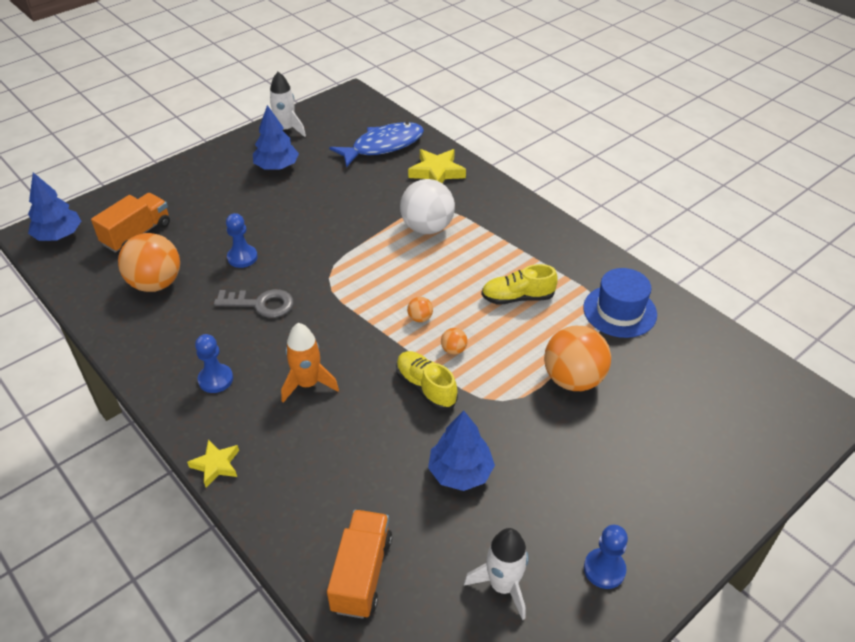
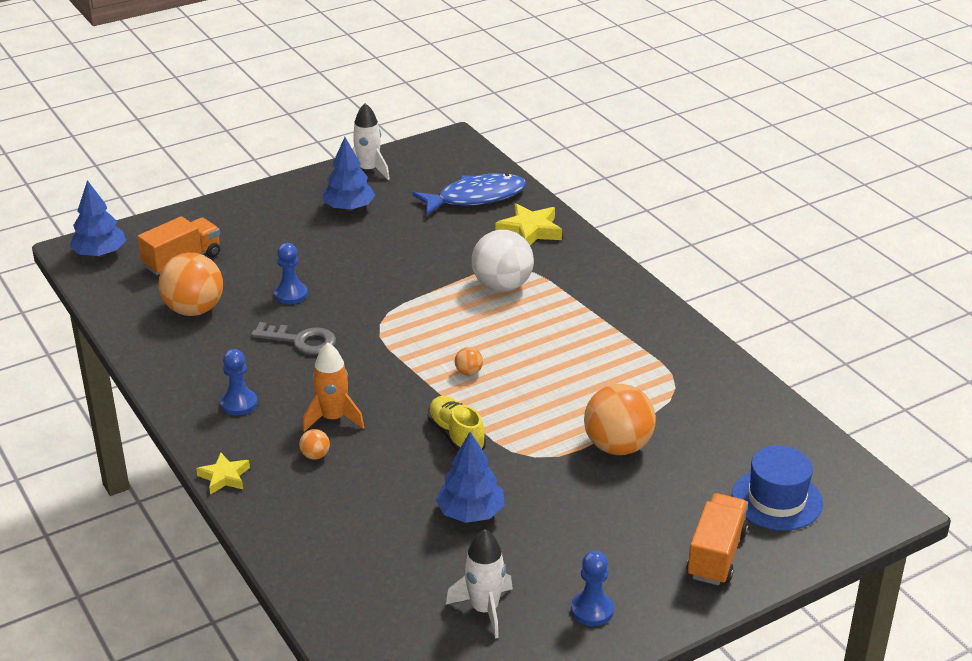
camera: 10 degrees right, 10 degrees down
orange truck [327,510,392,619] -> orange truck moved to [686,493,748,585]
orange ball [441,328,468,355] -> orange ball moved to [299,429,330,460]
yellow shoe [481,264,558,305] -> none
blue hat [583,268,657,338] -> blue hat moved to [732,446,823,531]

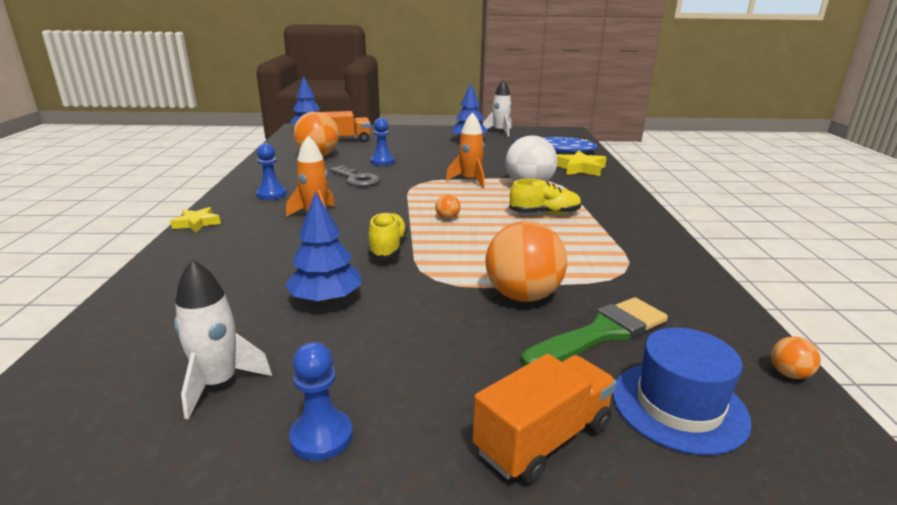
camera: 30 degrees right, 10 degrees down
orange ball [299,429,330,460] -> orange ball moved to [771,336,821,379]
none -> orange rocket [446,112,485,189]
none -> yellow shoe [509,179,582,215]
none -> green brush [522,297,668,366]

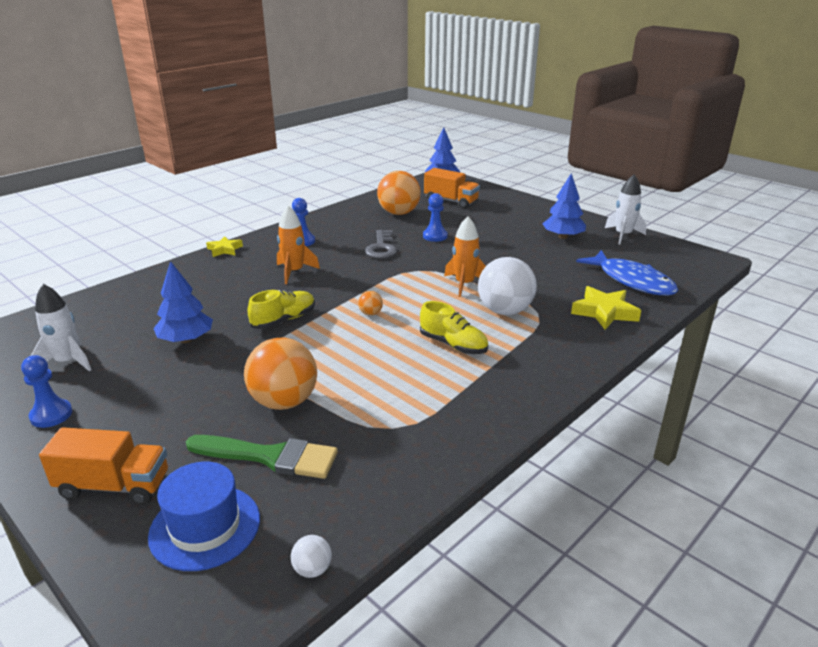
camera: 45 degrees right, 5 degrees up
orange ball [771,336,821,379] -> white ball [291,535,332,578]

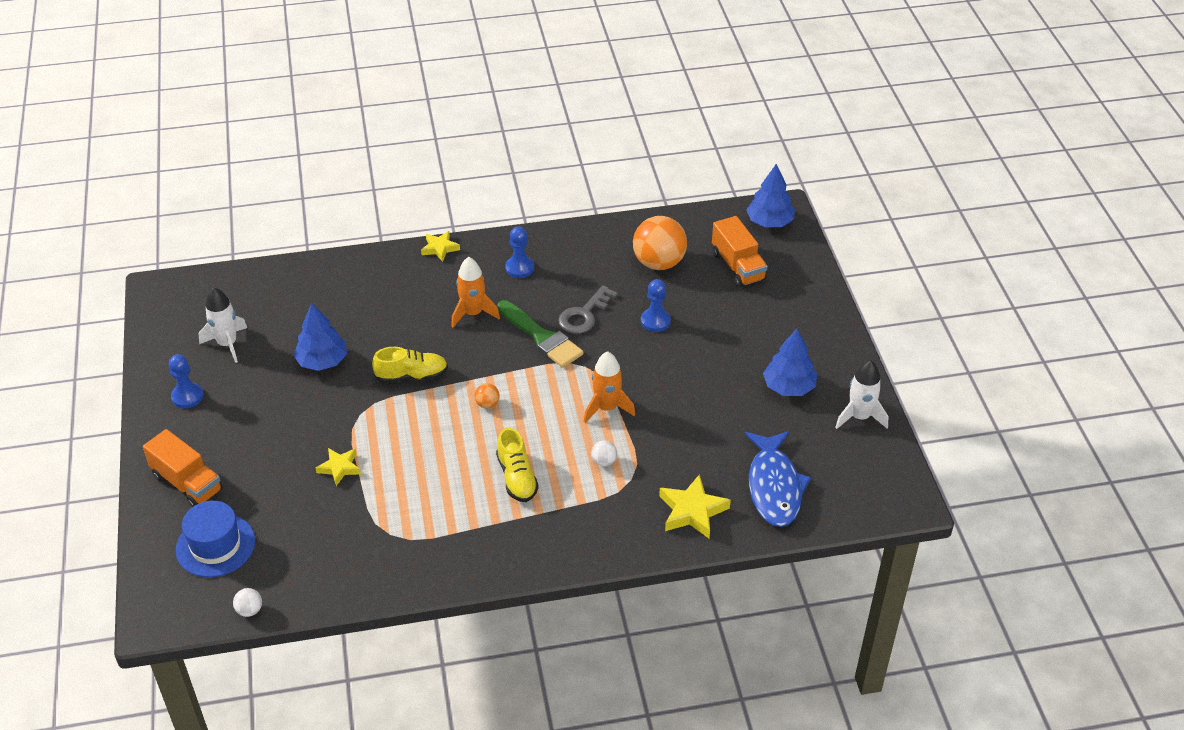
camera: 35 degrees right, 15 degrees up
green brush [186,435,338,479] -> green brush moved to [497,300,584,368]
orange ball [244,338,317,410] -> yellow star [316,448,361,486]
white ball [478,257,537,315] -> white ball [591,440,617,466], size x0.43

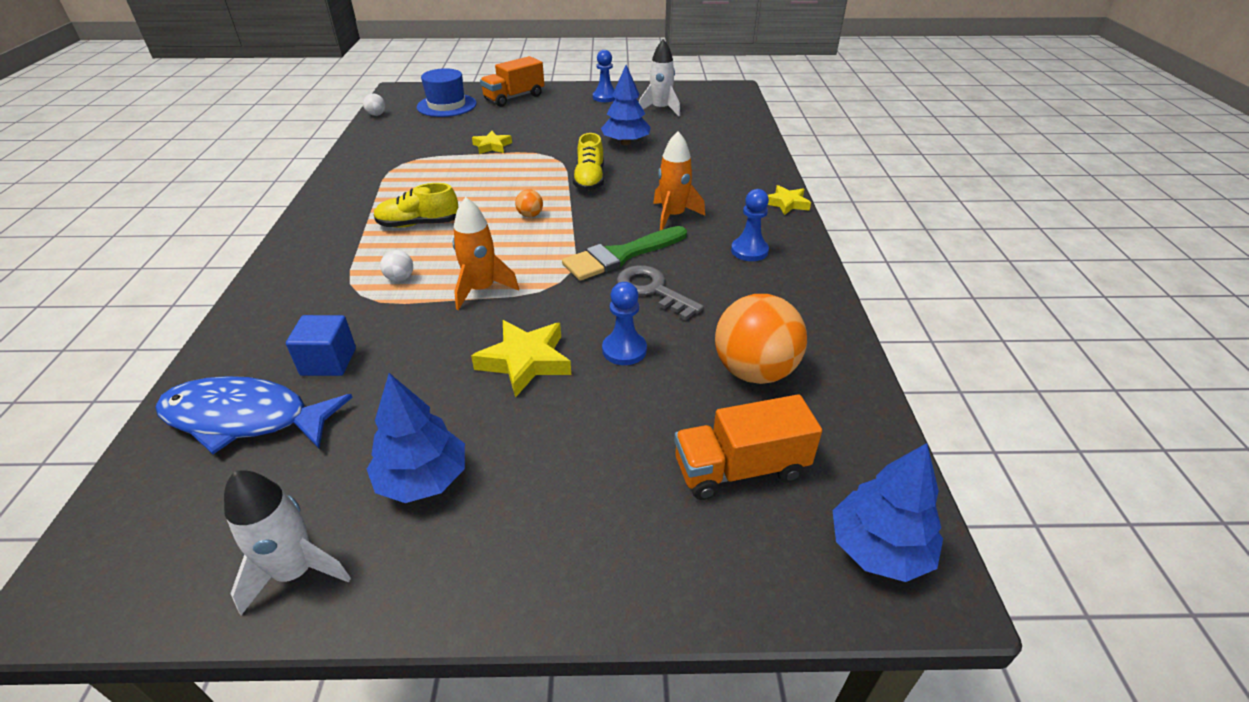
camera: 100 degrees right, 5 degrees down
yellow star [659,474,731,538] -> yellow star moved to [471,320,571,398]
none -> blue cube [286,315,356,376]

